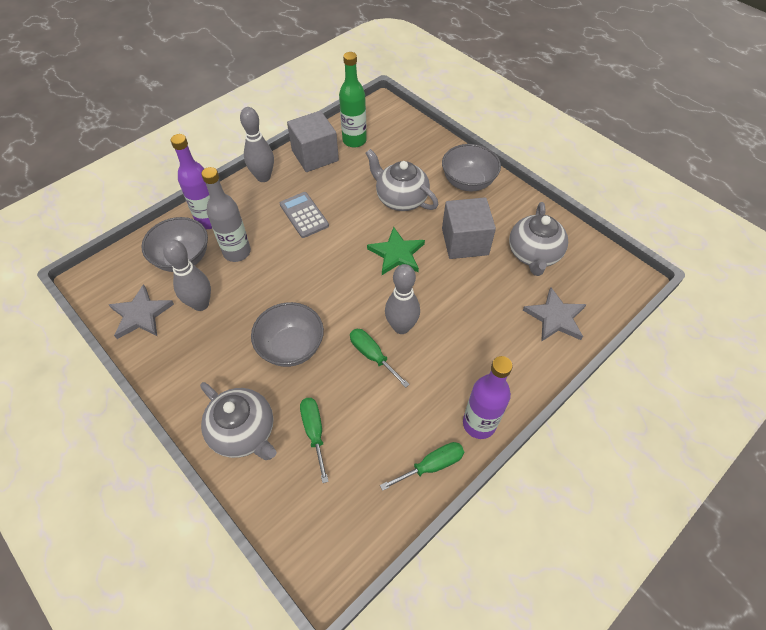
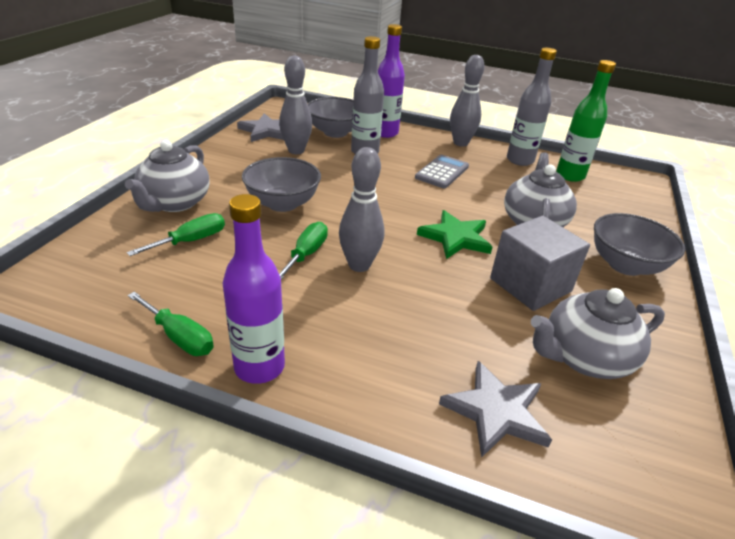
camera: 60 degrees right, 20 degrees down
grey cube [287,111,339,172] -> grey bottle [507,48,557,166]

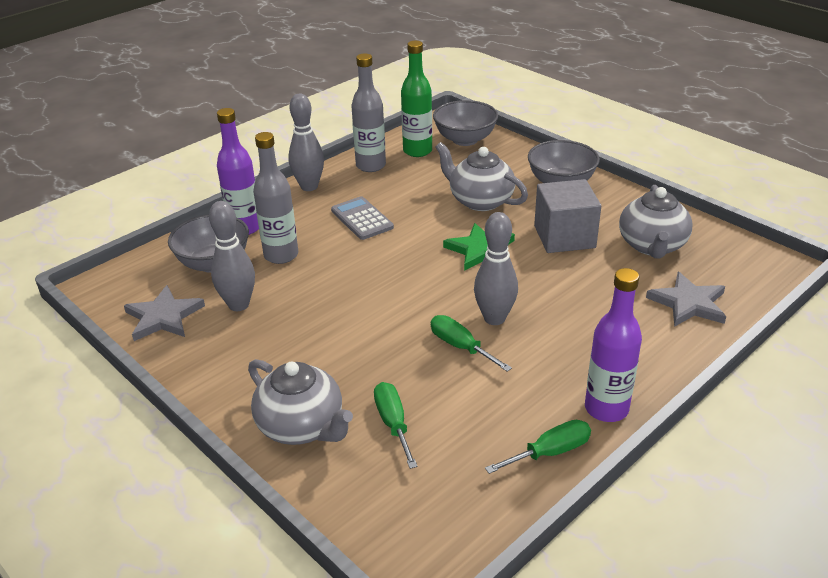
camera: 60 degrees left, 0 degrees up
grey bowl [242,157,321,212] -> grey bowl moved to [433,100,498,146]

